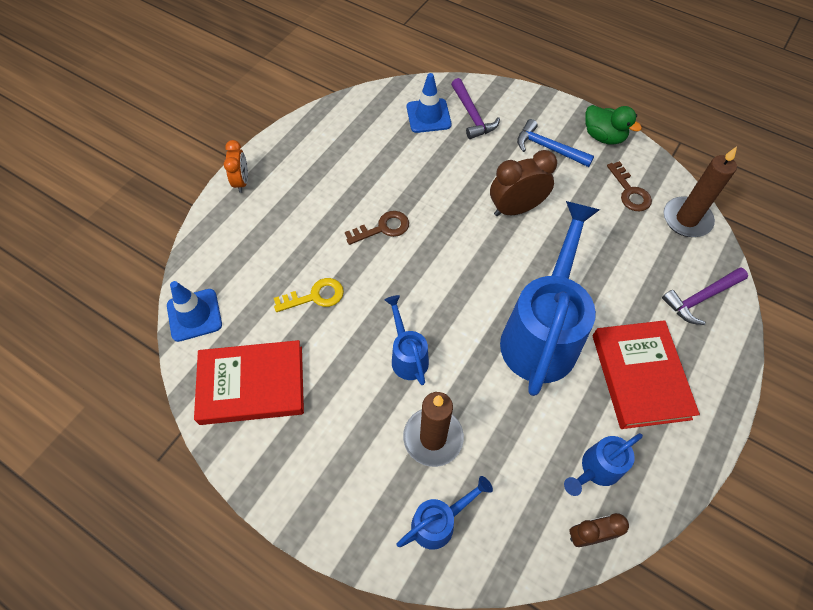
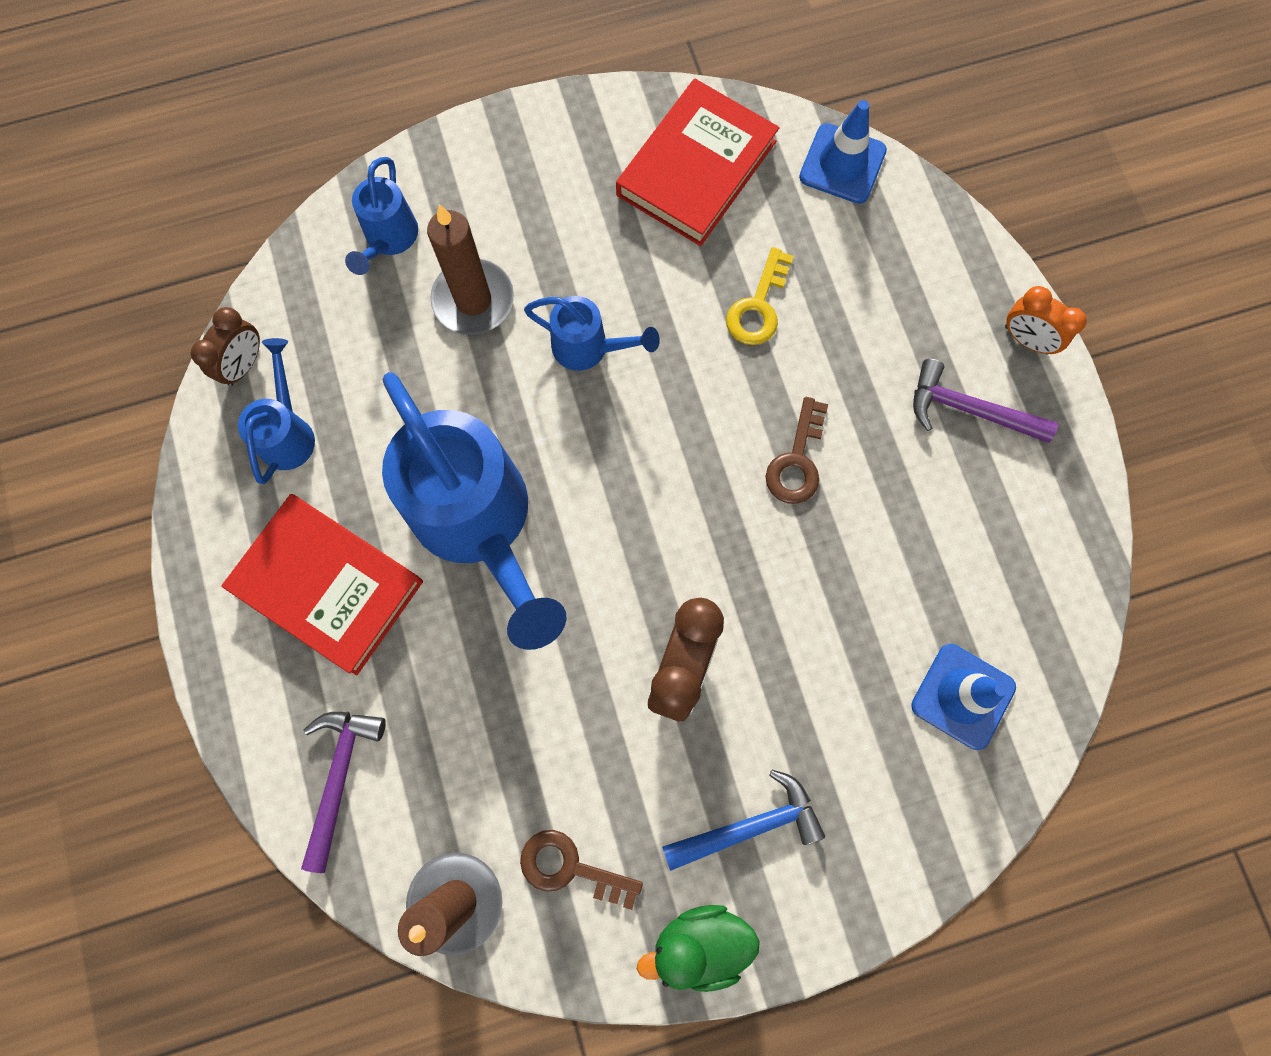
camera: 130 degrees right, 15 degrees up
purple hammer [451,78,500,139] -> purple hammer moved to [913,359,1058,443]

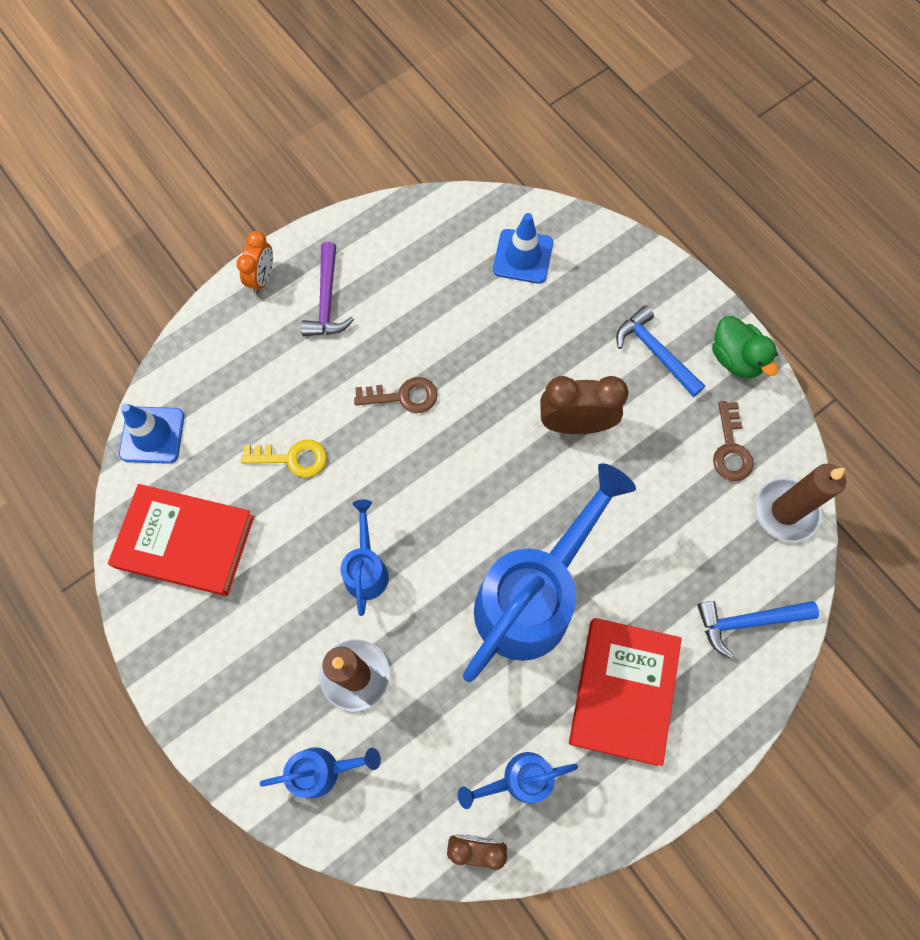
camera: 110 degrees left, 5 degrees down
purple hammer [301,712,386,873] -> blue hammer [697,601,819,658]

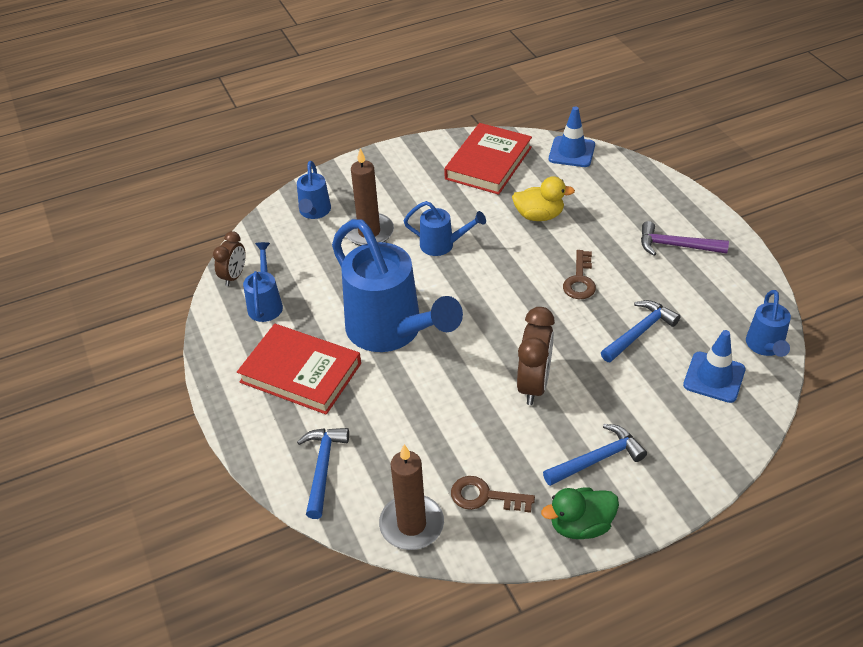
camera: 105 degrees right, 25 degrees down
orange clock [237,231,273,294] -> none
yellow key [241,440,327,477] -> yellow duck [512,176,575,221]
none -> blue hammer [601,300,680,362]
none -> blue watering can [746,290,791,357]

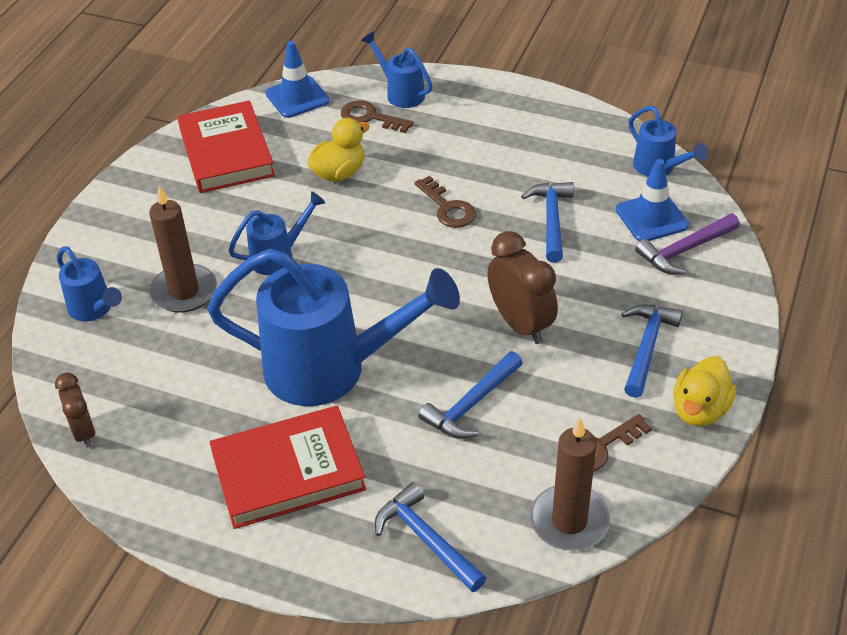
camera: 45 degrees left, 0 degrees up
blue watering can [243,242,283,322] -> blue watering can moved to [361,31,432,108]
green duck [541,487,619,539] -> yellow duck [673,356,736,427]
purple hammer [641,221,729,256] -> purple hammer moved to [635,214,740,274]
none -> brown key [341,100,414,133]
none -> blue hammer [418,351,523,439]

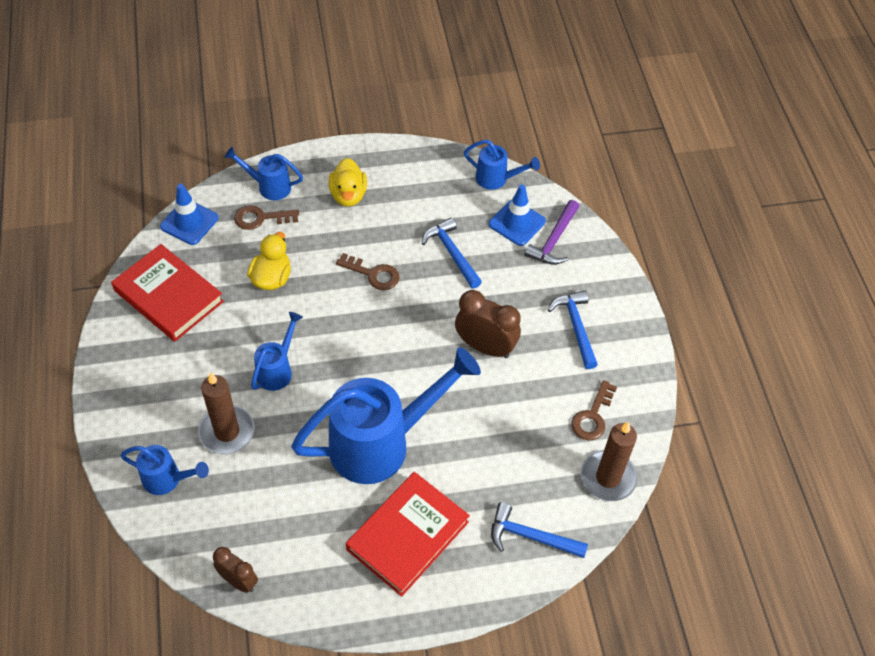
camera: 35 degrees left, 10 degrees up
blue hammer [418,351,523,439] -> none
yellow duck [673,356,736,427] -> yellow duck moved to [329,158,367,207]

